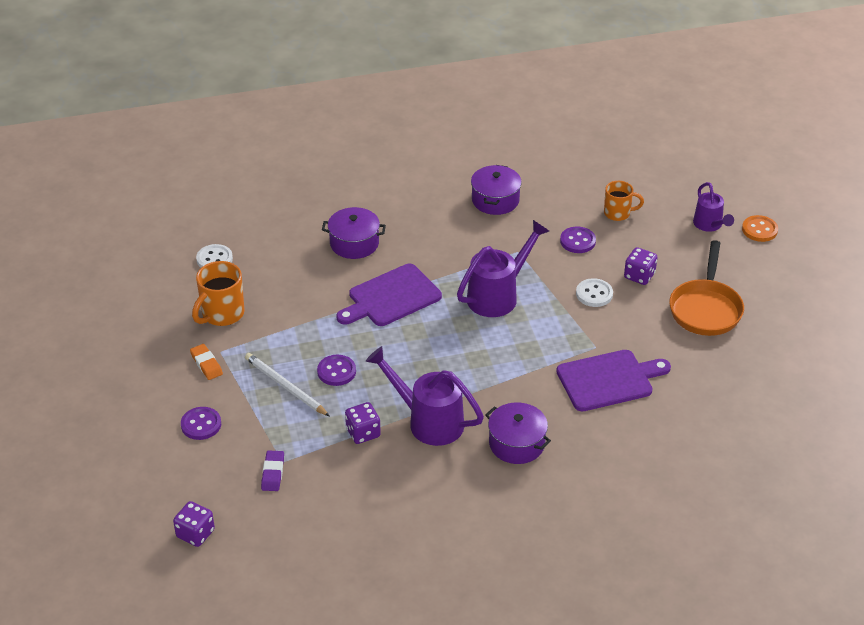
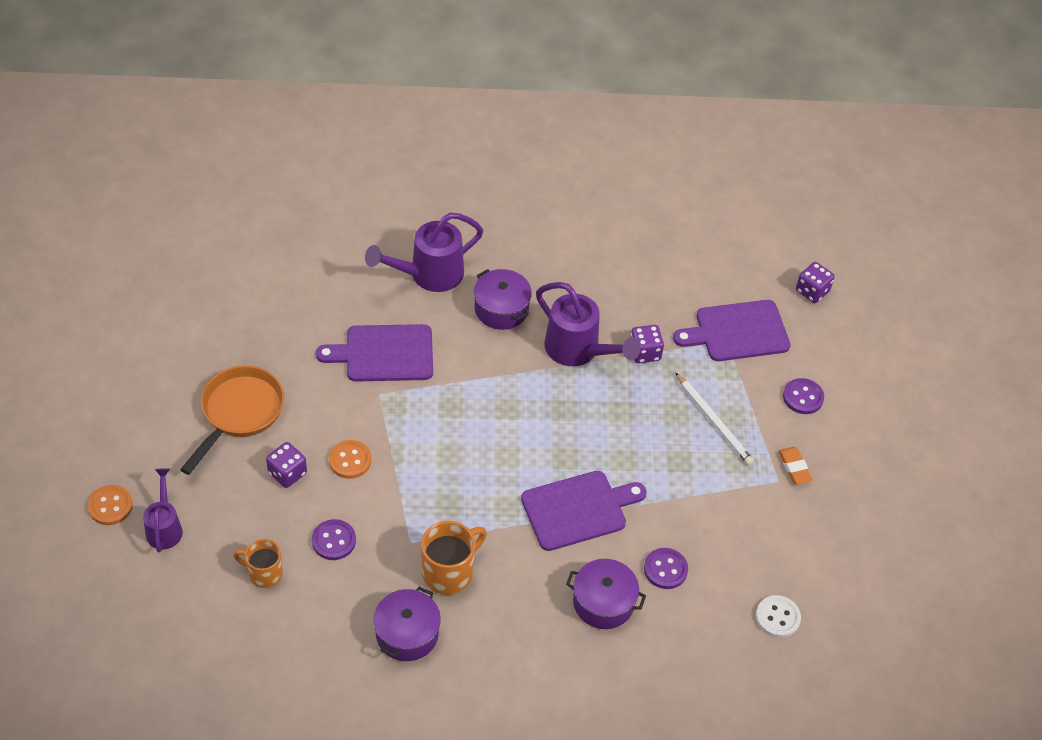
camera: 170 degrees left, 10 degrees up
orange mug [192,261,245,326] -> orange mug moved to [421,521,487,595]
purple eraser [261,451,284,491] -> purple cutting board [673,300,791,361]
purple button [317,355,356,386] -> purple button moved to [644,548,688,589]
purple watering can [457,220,549,317] -> purple watering can moved to [365,213,483,292]
white button [576,278,613,307] -> orange button [329,440,371,479]

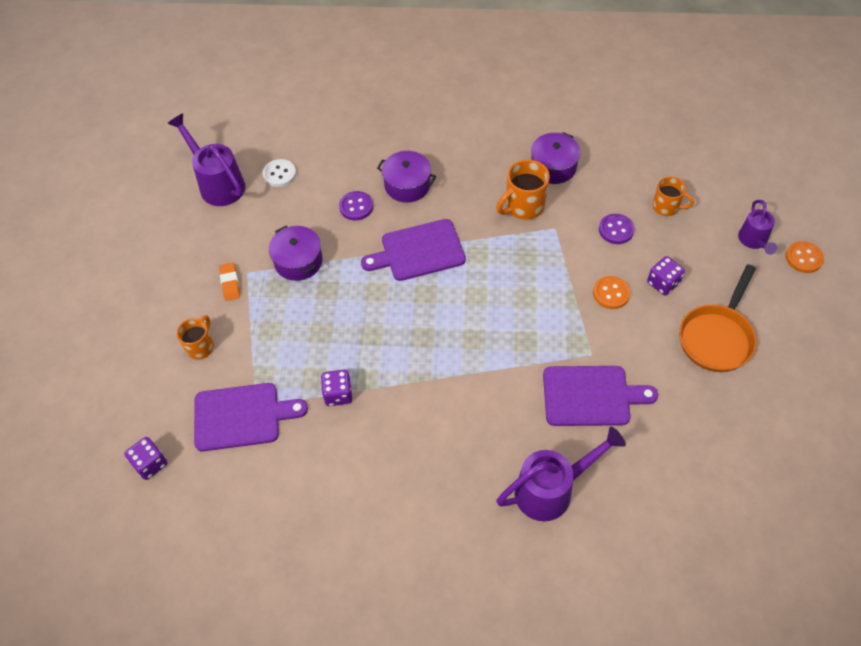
camera: 170 degrees left, 5 degrees up
purple pot [474,269,532,330] -> purple pot moved to [269,226,323,281]
purple watering can [536,282,641,366] -> purple watering can moved to [167,113,245,206]
white pencil [675,372,754,465] -> none
purple button [783,378,824,414] -> orange mug [177,315,214,360]

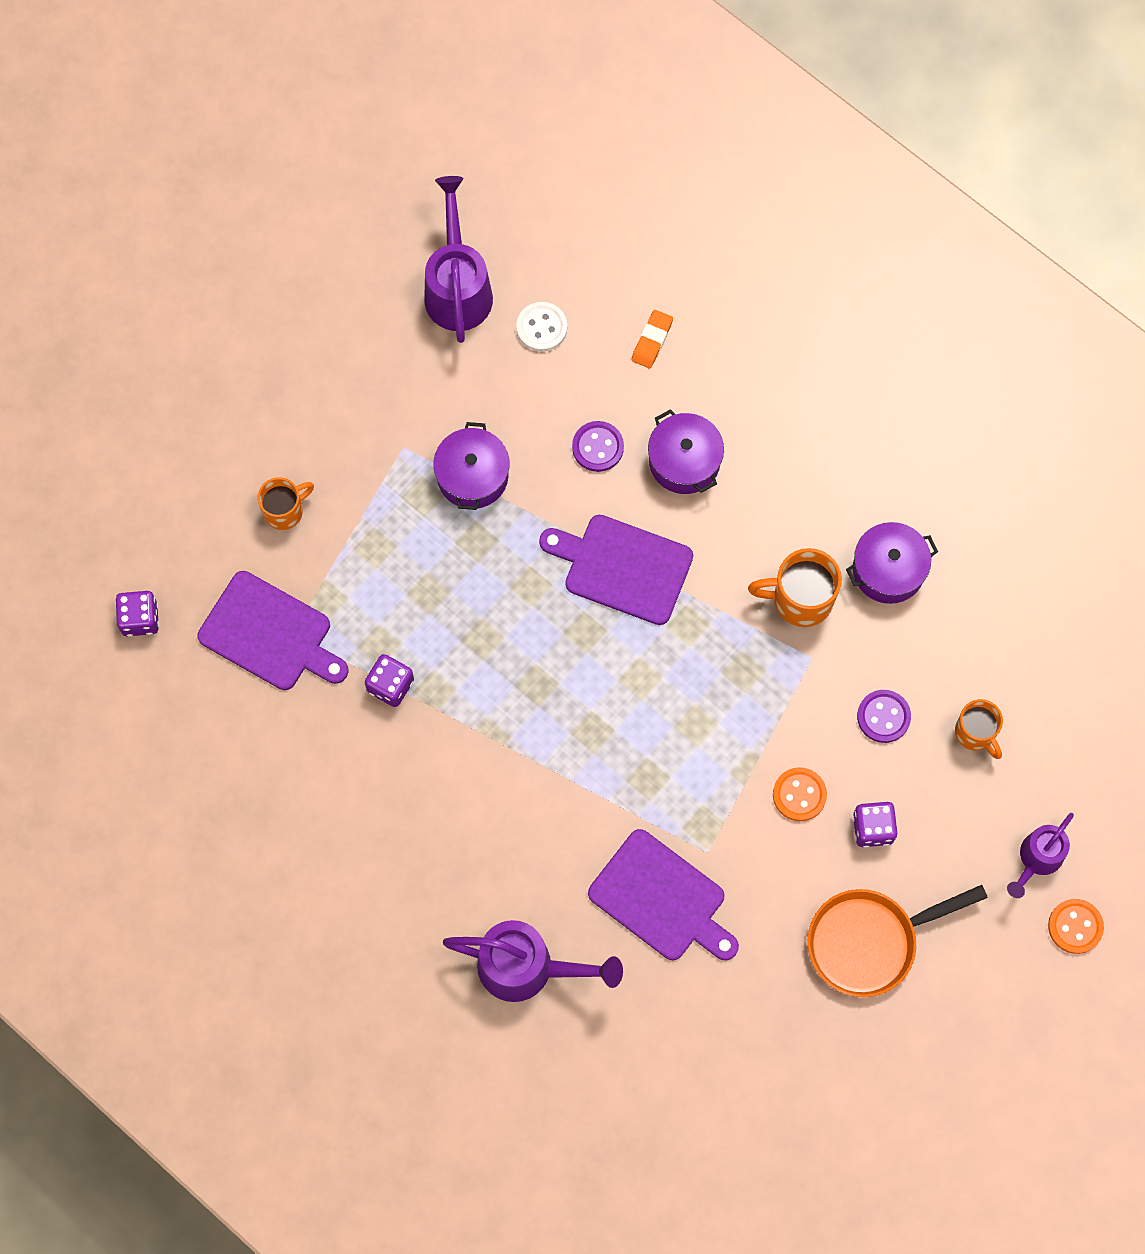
camera: 35 degrees right, 15 degrees up
orange eraser [219,262,240,301] -> orange eraser moved to [632,310,673,368]

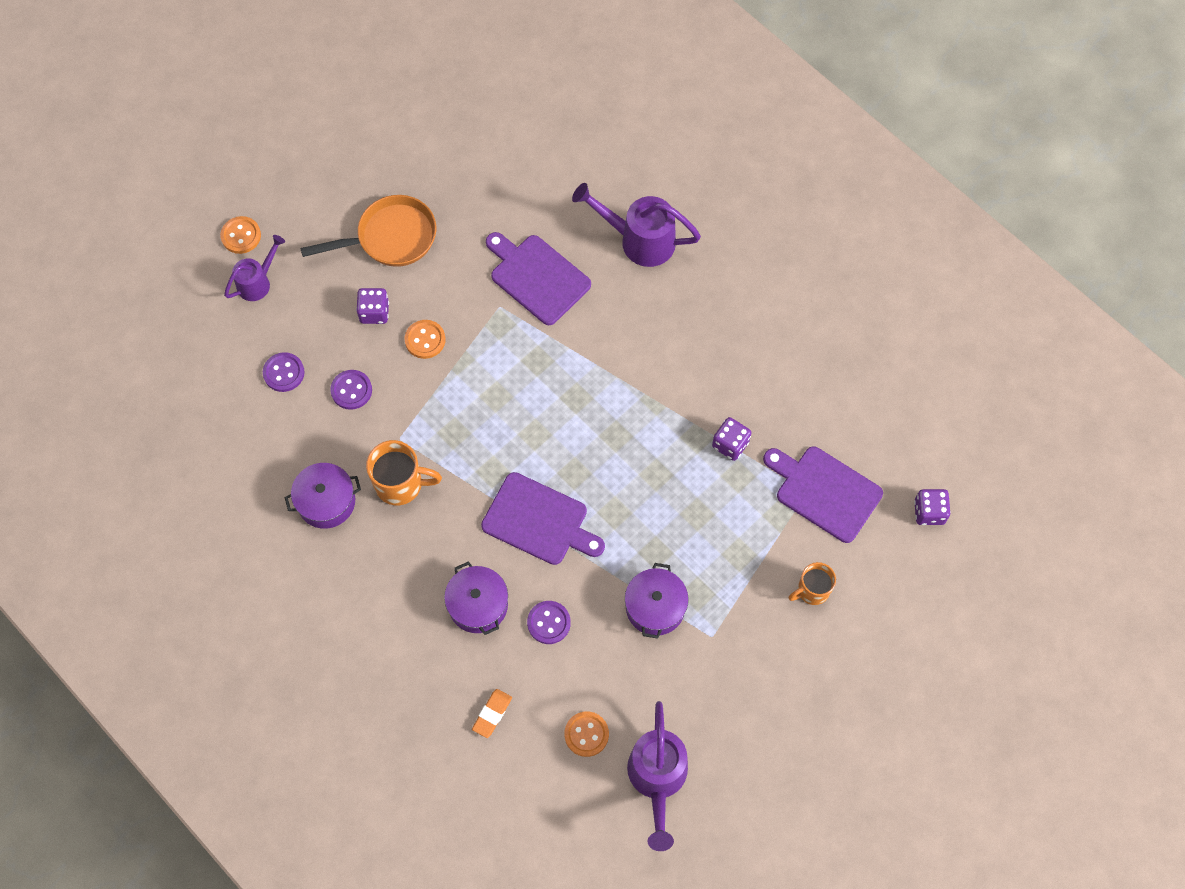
camera: 175 degrees left, 5 degrees down
white button [516,302,567,352] -> orange button [565,711,609,757]
orange mug [955,699,1003,759] -> purple button [263,352,305,392]

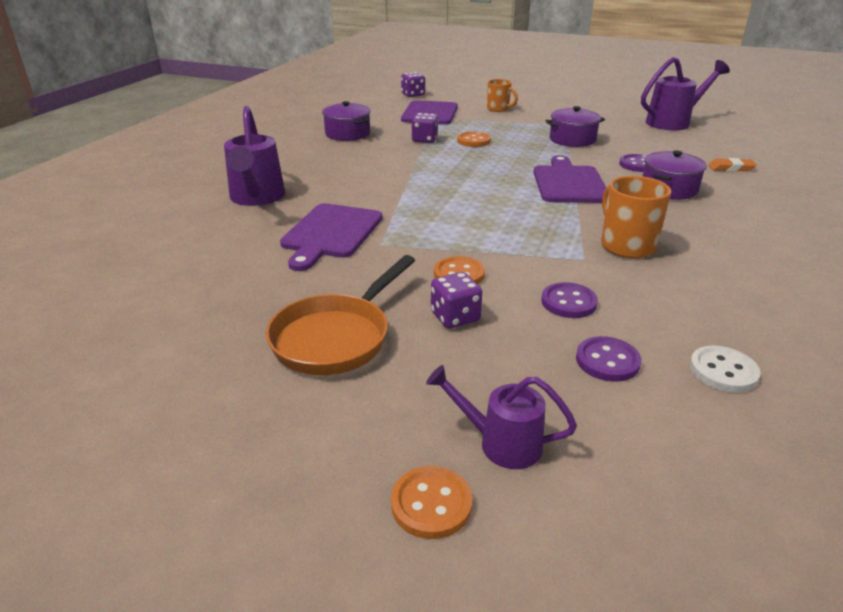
camera: 115 degrees left, 35 degrees down
purple pot [284,463,361,529] -> purple pot moved to [322,101,370,141]
orange pan [300,195,436,267] -> orange pan turned 105 degrees counterclockwise [266,255,415,375]
orange button [565,711,609,757] -> orange button moved to [457,132,491,147]
none -> white button [690,346,760,393]

